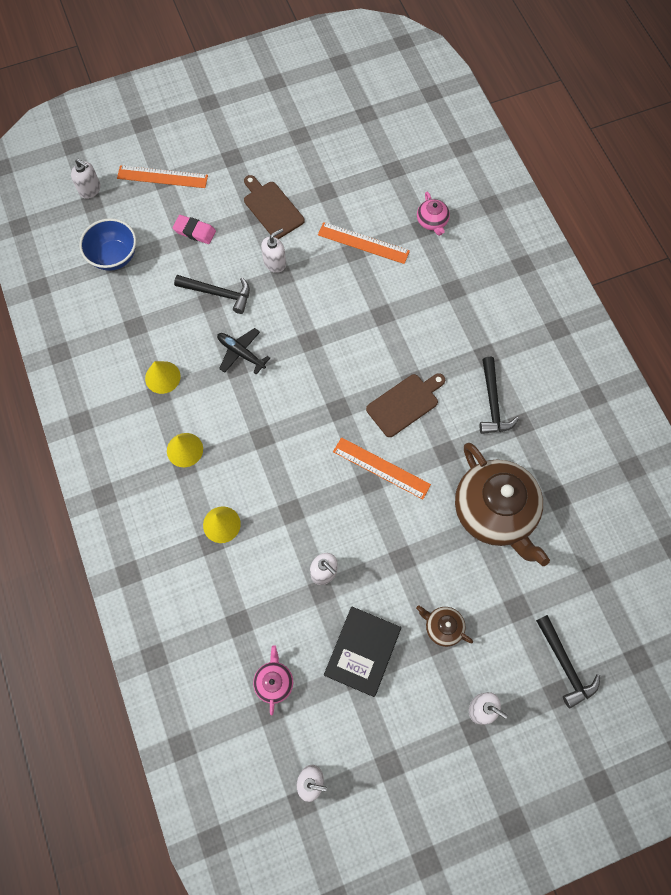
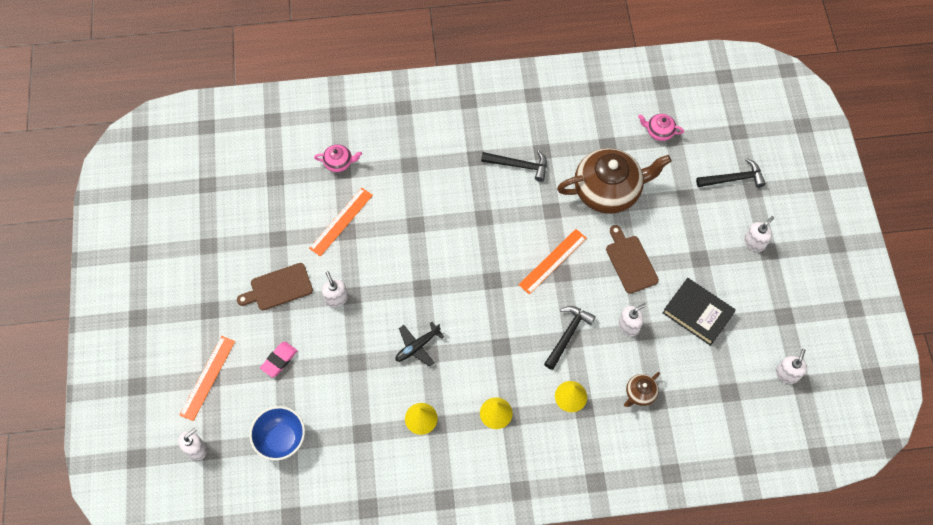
camera: 75 degrees left, 5 degrees down
black hammer [174,275,250,314] -> black hammer moved to [544,306,596,370]
pink teapot [253,645,293,715] -> pink teapot moved to [638,114,684,141]
brown cutting board [366,373,445,437] -> brown cutting board moved to [606,225,659,294]
brown teapot [416,605,473,647] -> brown teapot moved to [624,372,660,407]

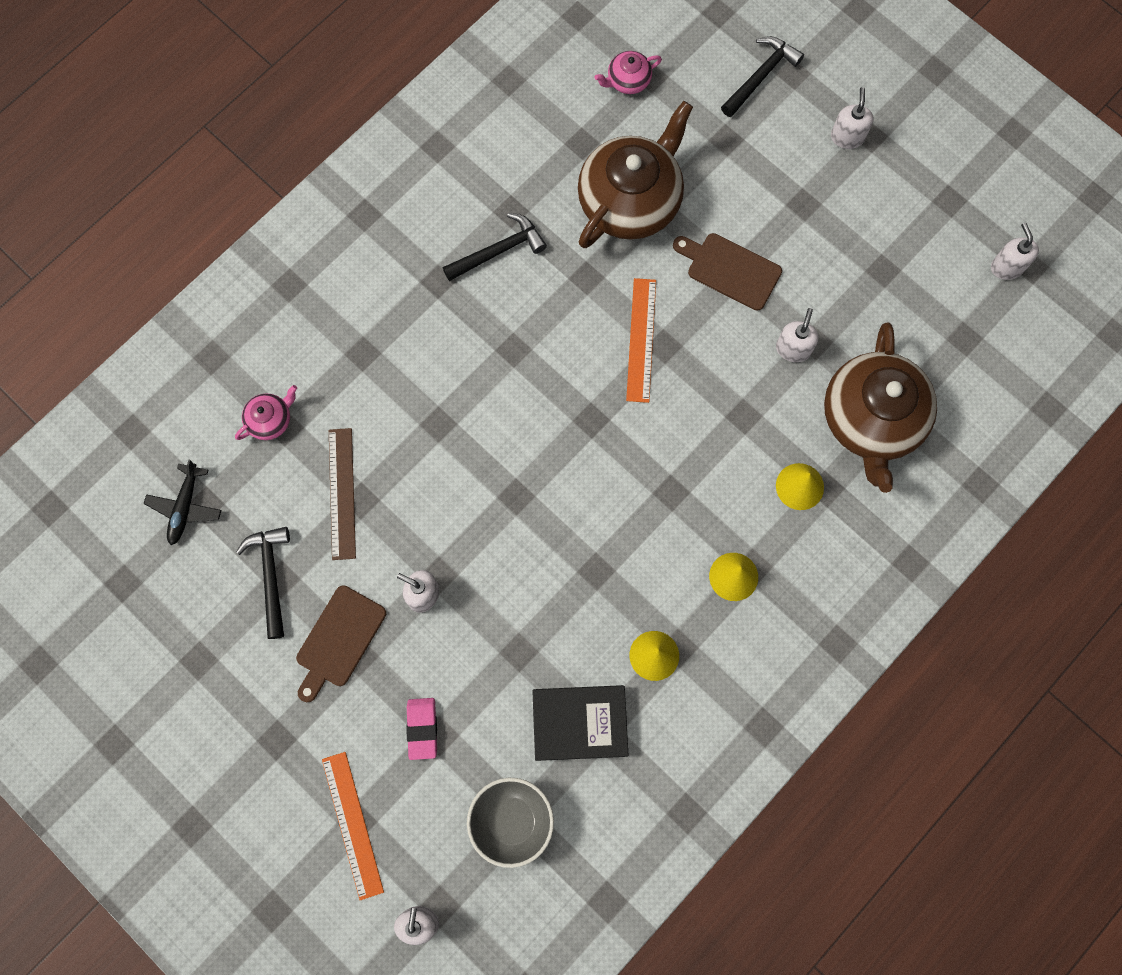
camera: 40 degrees left, 10 degrees up
blue bowl [249,406,305,461] -> grey bowl [467,778,554,868]
orange ruler [309,188,373,257] -> brown ruler [329,428,356,560]
black plane [395,322,444,367] -> black plane moved to [144,459,222,545]
black hammer [544,306,596,370] -> black hammer moved to [236,527,290,639]
brown teapot [624,372,660,407] -> brown teapot [824,323,937,493], size x2.29
black book [663,278,736,346] -> black book moved to [532,685,629,761]

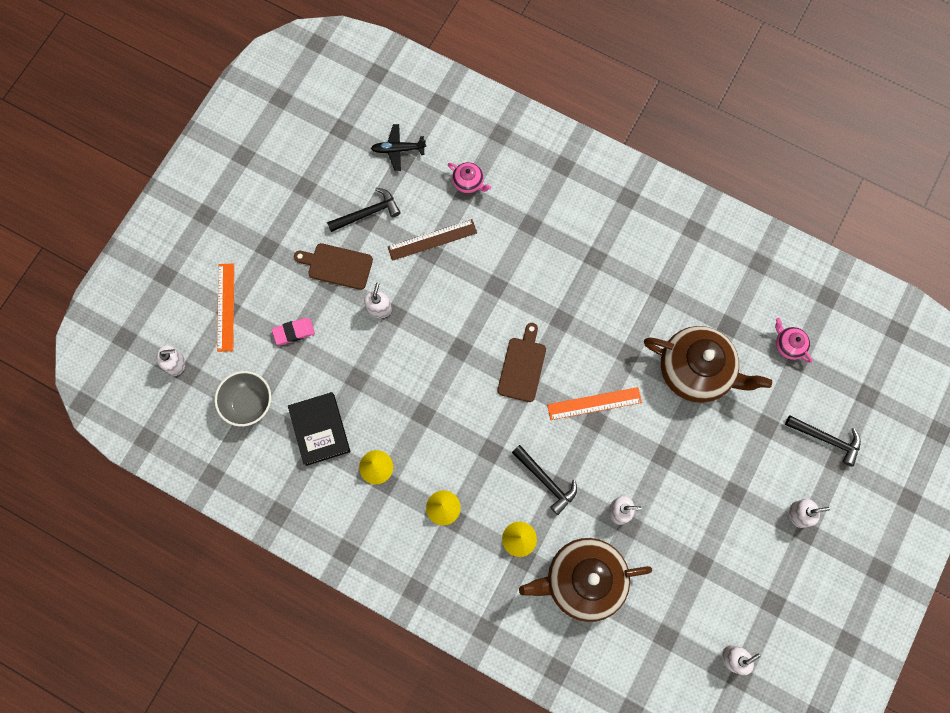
camera: 75 degrees right, 0 degrees up
orange ruler [322,752,384,900] -> orange ruler turned 60 degrees counterclockwise [217,263,234,352]
black hammer [443,213,547,281] -> black hammer moved to [512,445,577,515]
brown cutting board [673,233,782,310] -> brown cutting board moved to [497,323,546,402]

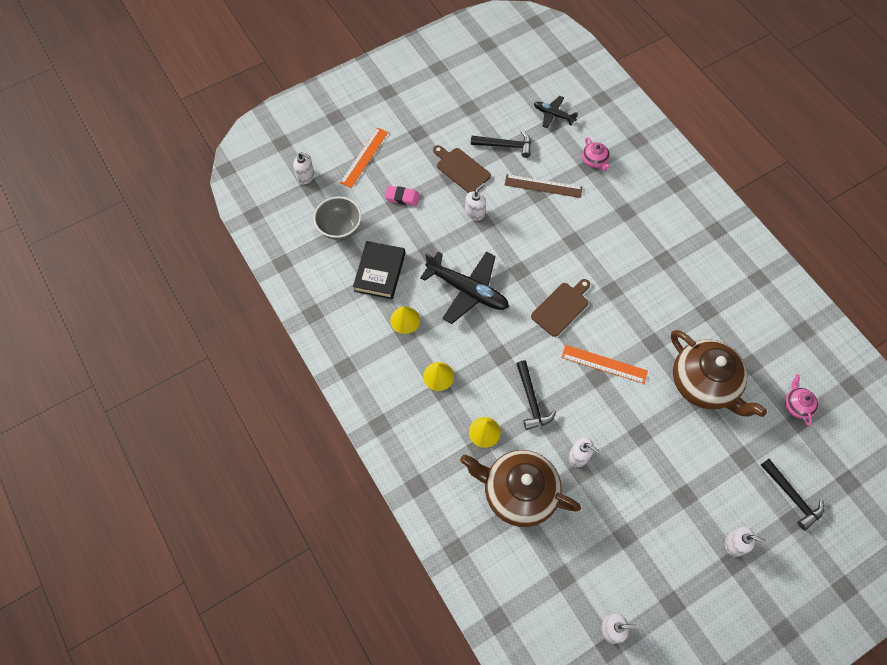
camera: 30 degrees right, 10 degrees down
none -> black plane [420,252,509,324]

